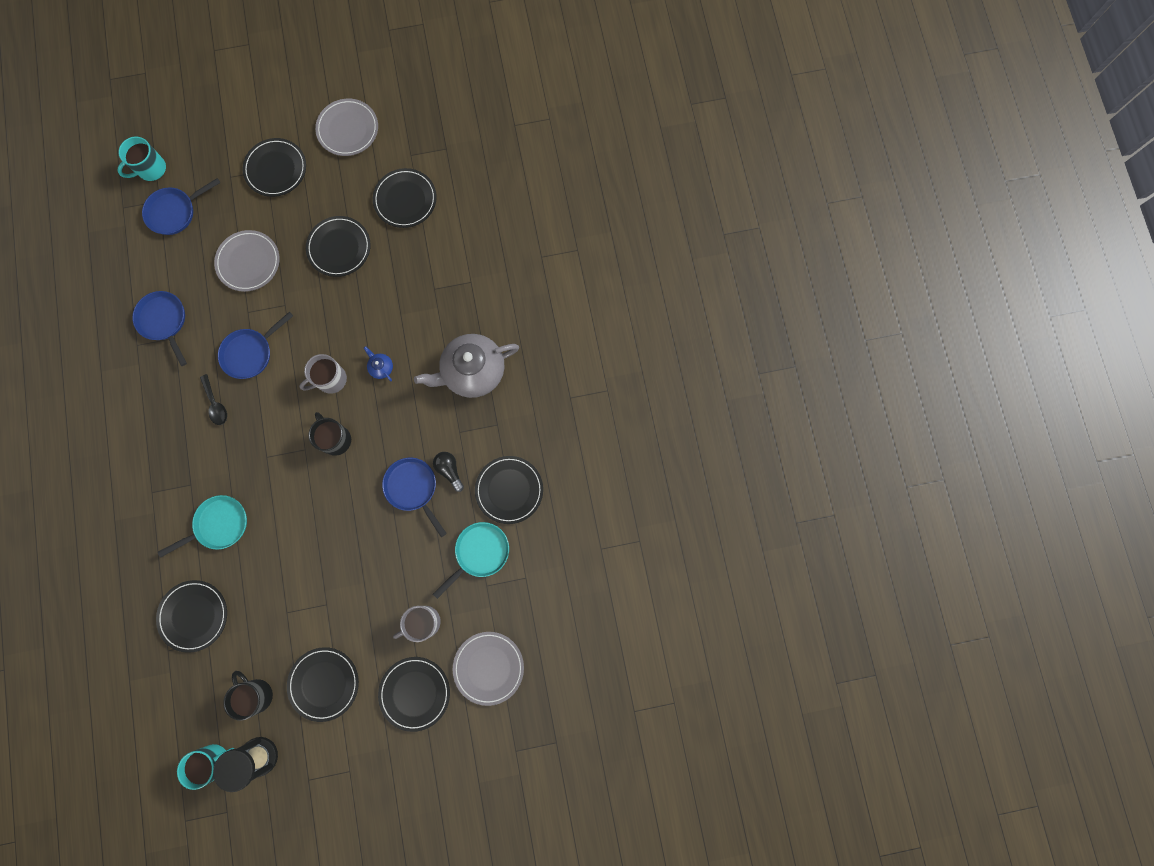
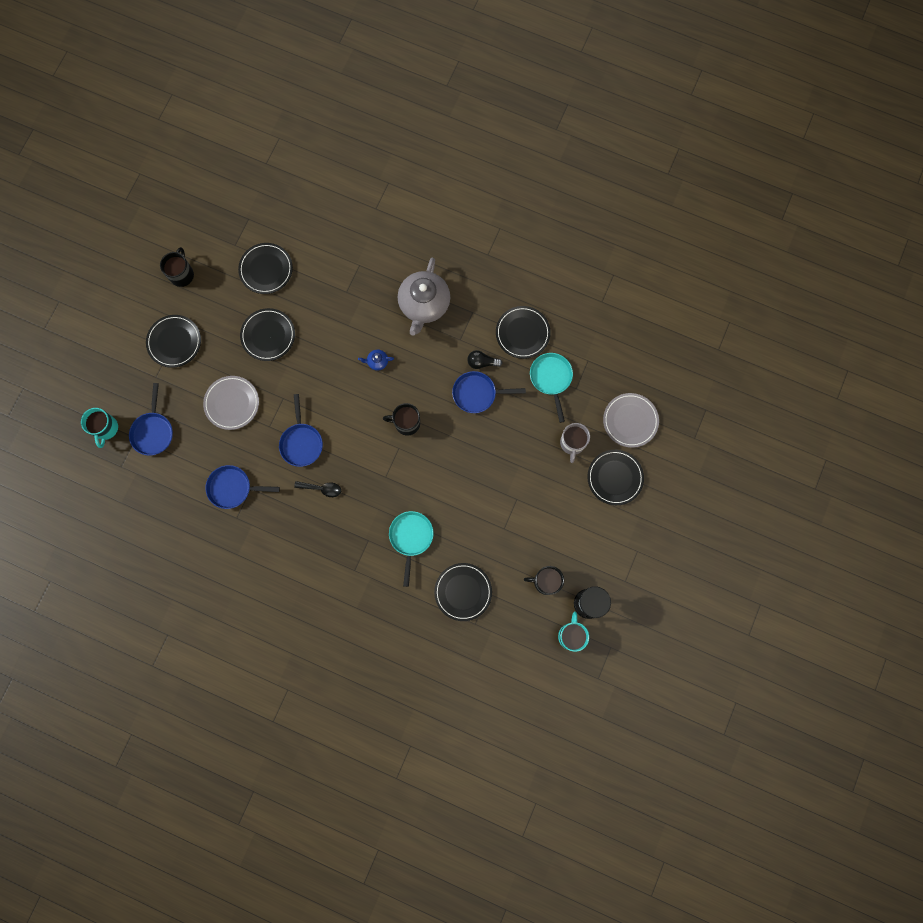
camera: 55 degrees left, 0 degrees up
black plate [287,647,359,722] -> none
grey mug [299,354,347,394] -> none
grey plate [315,99,378,156] -> black mug [160,247,194,287]

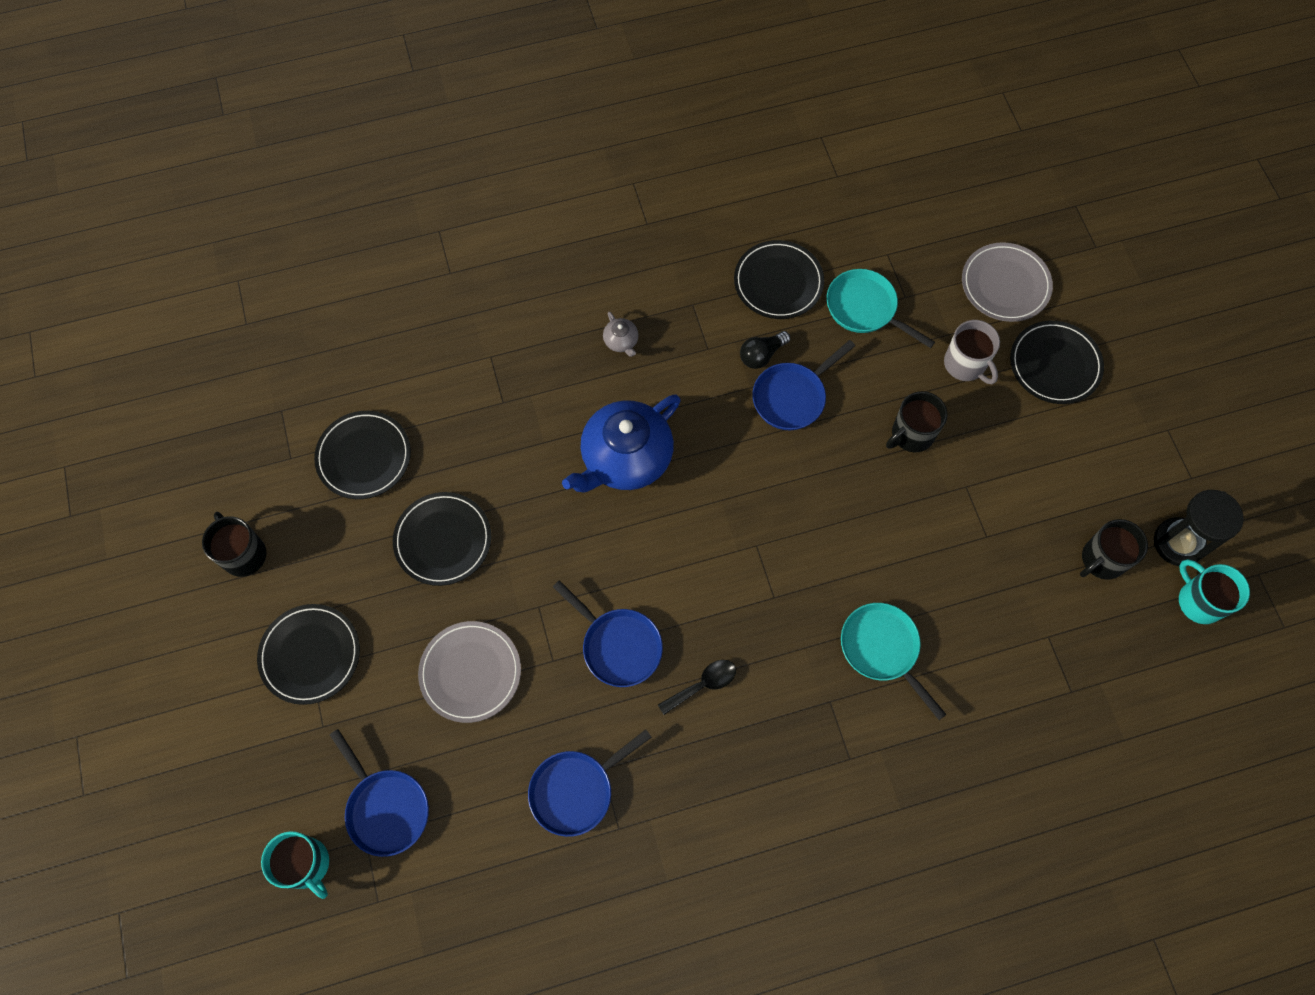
camera: 40 degrees left, 10 degrees down
blue teapot [358,350,394,370] -> blue teapot [562,394,681,493], size x2.48
black mug [383,403,420,435] -> black mug moved to [886,391,948,453]
grey teapot [398,258,450,336] -> grey teapot [603,312,639,357], size x0.40
black plate [434,563,492,621] -> none

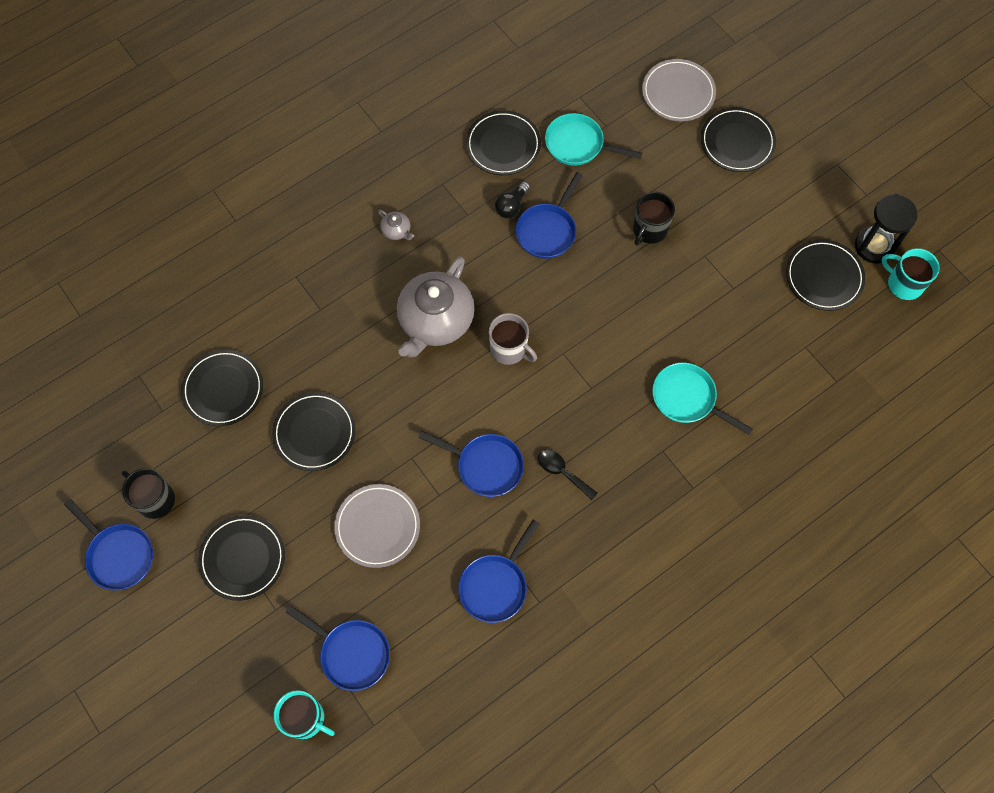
camera: 20 degrees left, 0 degrees up
blue teapot [562,394,681,493] -> grey teapot [397,256,474,357]
black spoon [658,660,736,715] -> black spoon turned 90 degrees counterclockwise [538,450,598,500]
grey mug [944,320,1000,384] -> grey mug moved to [489,313,537,365]
black mug [1080,519,1148,580] -> black plate [786,239,866,311]
none -> blue pan [64,499,153,590]

